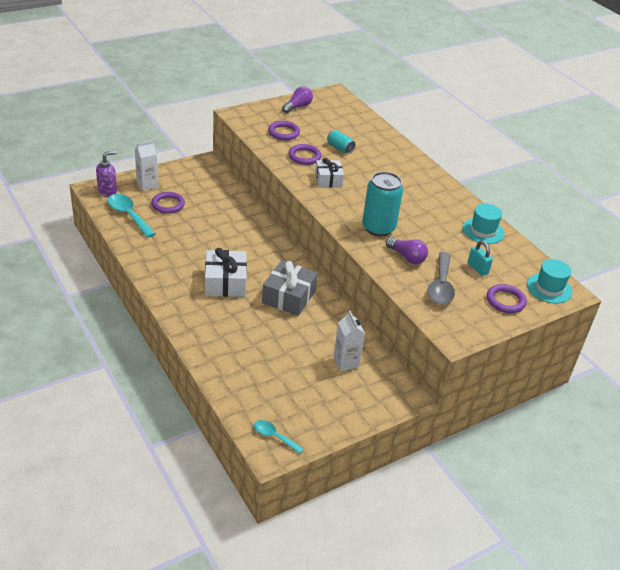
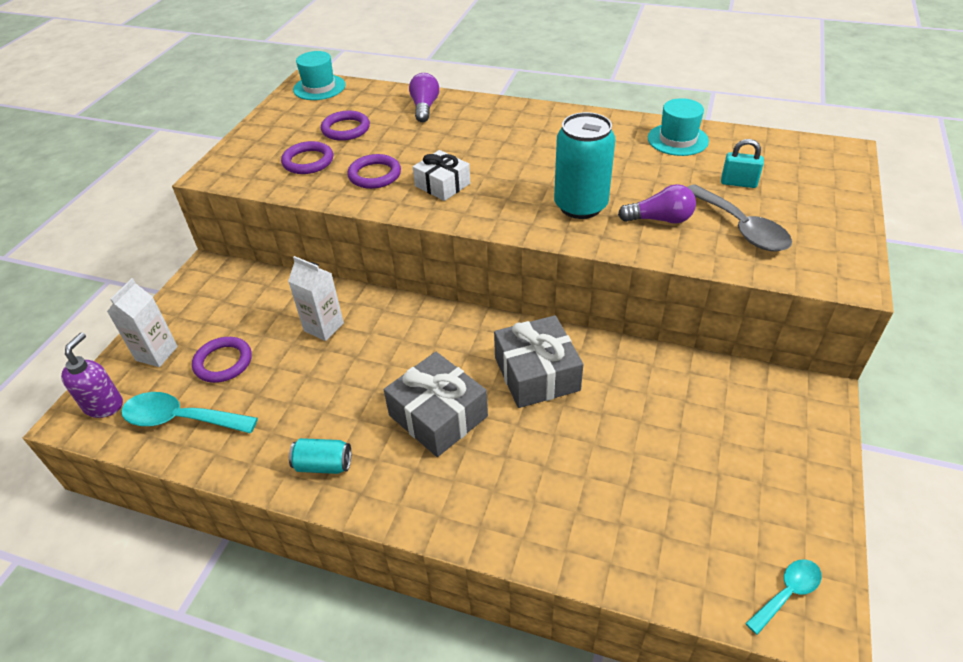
camera: 35 degrees left, 5 degrees up
white gift [205,248,247,297] -> grey gift [384,352,488,457]
turquoise spoon [254,420,304,454] -> turquoise spoon turned 150 degrees clockwise [745,559,822,635]
purple light bulb [282,86,313,113] -> purple light bulb moved to [409,73,439,122]
turquoise can [327,130,355,154] -> turquoise can moved to [289,438,351,474]
white carton [333,311,365,371] -> white carton moved to [288,256,344,341]
purple ring [487,284,527,313] -> purple ring moved to [321,111,370,141]
turquoise hat [527,259,573,304] -> turquoise hat moved to [293,51,345,100]

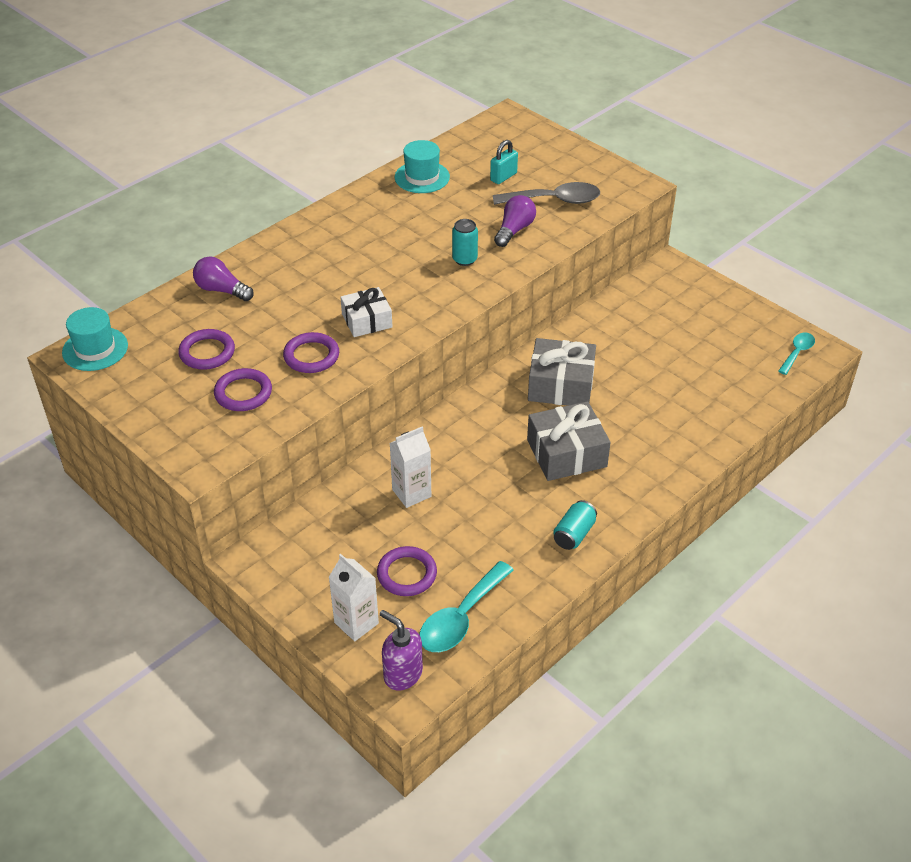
camera: 65 degrees left, 0 degrees up
turquoise can [554,112,616,219] -> turquoise can [452,219,478,266], size x0.52
turquoise spoon [745,559,822,635] -> turquoise spoon turned 45 degrees clockwise [778,333,815,375]

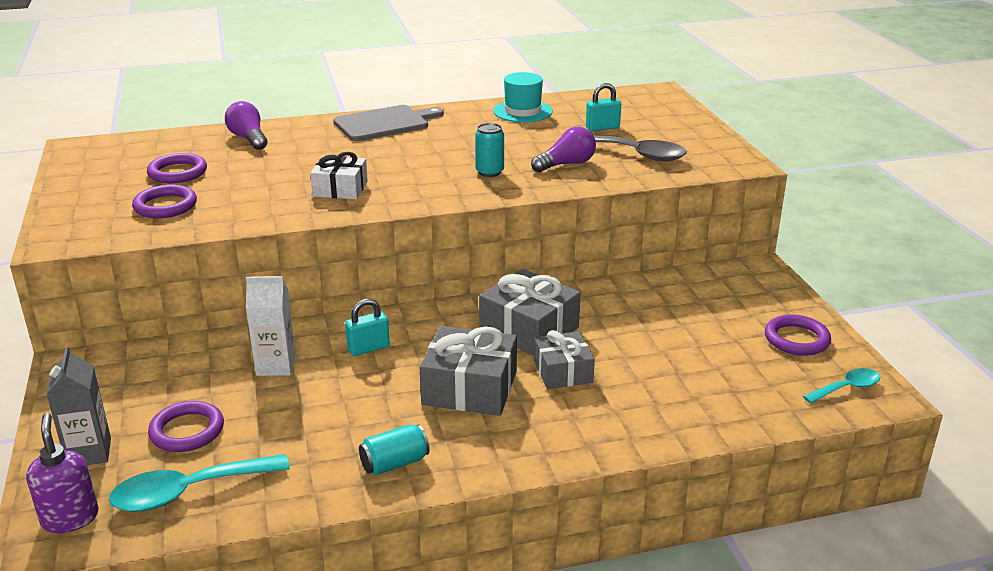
camera: 30 degrees right, 15 degrees down
turquoise hat [62,307,128,371] -> none
purple ring [283,332,339,373] -> purple ring moved to [765,315,831,355]
white carton [329,554,379,641] -> grey carton [46,346,111,465]
none -> grey cutting board [333,105,444,141]
none -> turquoise padlock [345,299,390,356]
none -> grey gift [534,330,595,389]

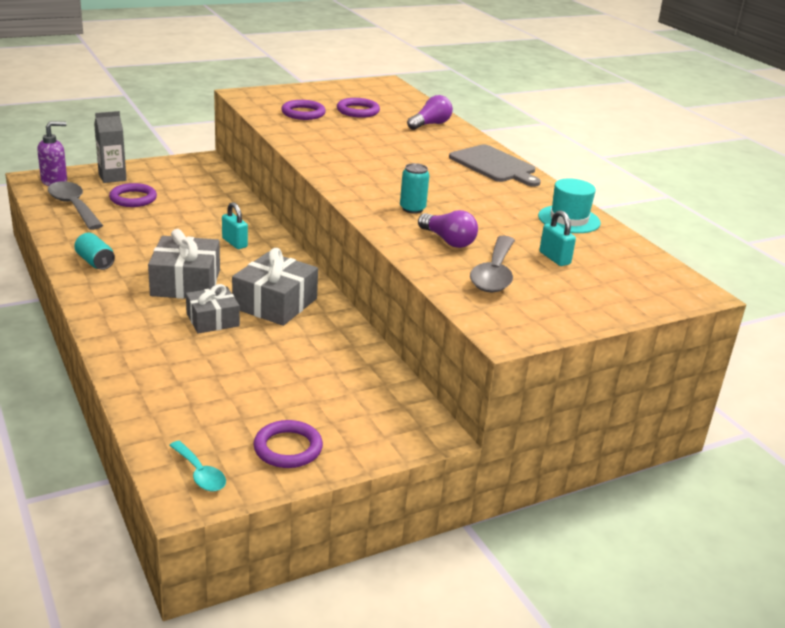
camera: 75 degrees right, 0 degrees up
turquoise spoon [109,454,290,512] -> grey spoon [48,181,103,230]
white carton [246,276,296,376] -> none
white gift [310,152,368,199] -> none

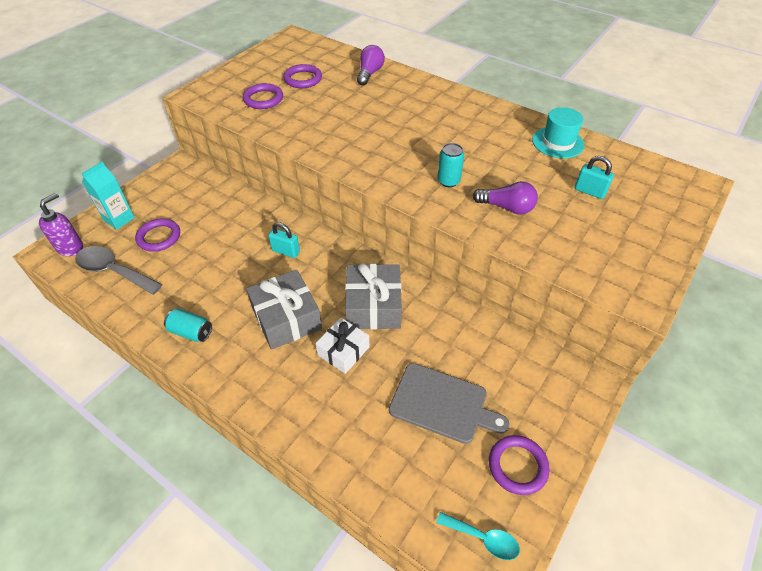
camera: 25 degrees left, 20 degrees up
grey carton [94,111,127,183] -> turquoise carton [81,162,135,230]
grey gift [186,284,240,334] -> white gift [316,318,369,374]
grey cutting board [449,144,541,187] -> grey cutting board moved to [389,363,509,444]
grey spoon [470,236,515,292] -> none

